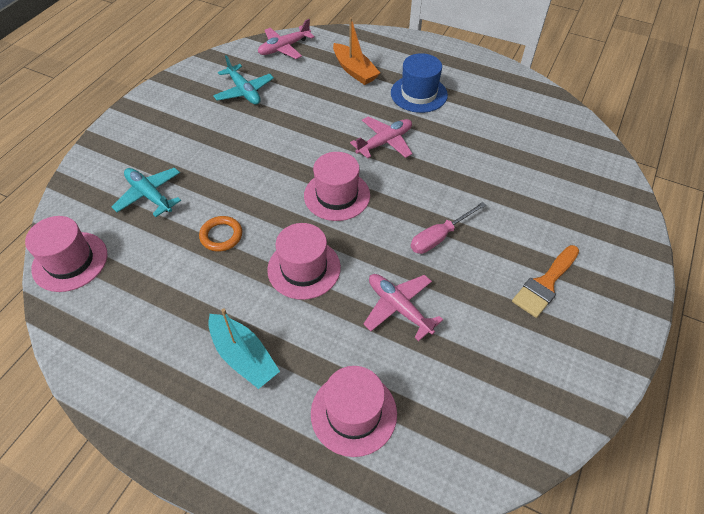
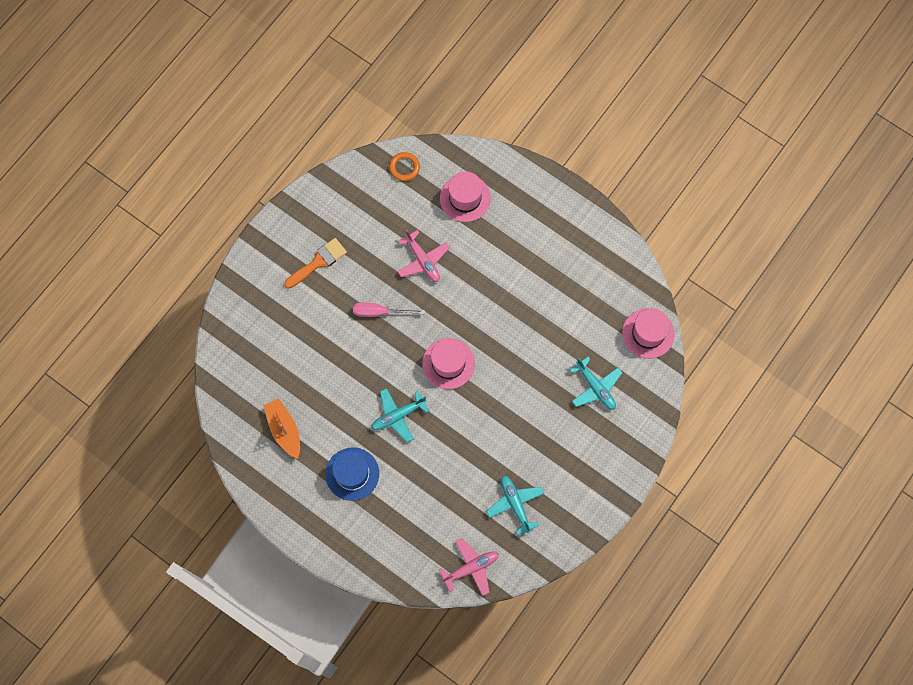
camera: 170 degrees left, 20 degrees up
orange ring [199,216,242,252] -> orange ring moved to [389,152,420,181]
turquoise boat [208,308,280,389] -> none
pink hat [267,223,341,300] -> none
orange boat [333,17,380,85] -> orange boat moved to [263,398,300,459]
pink plane [350,116,412,159] -> turquoise plane [371,388,429,443]
pink screwdriver [411,202,486,254] -> pink screwdriver turned 150 degrees counterclockwise [353,303,424,317]

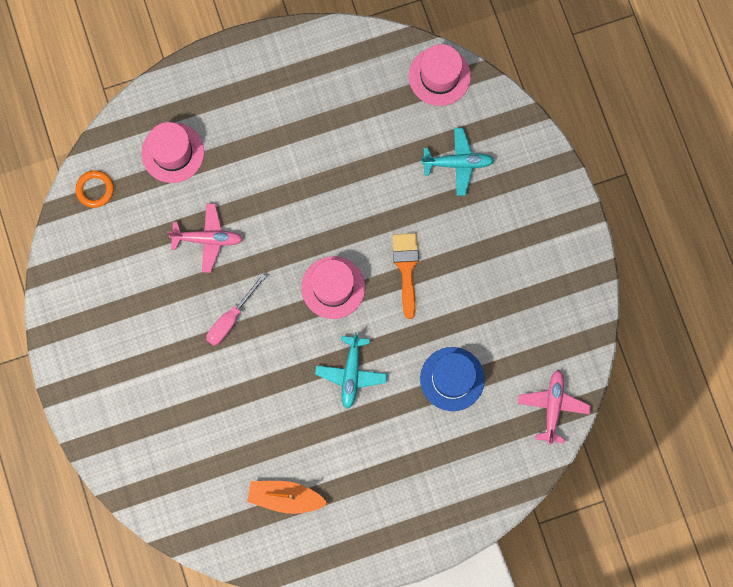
camera: 55 degrees left, 5 degrees up
orange brush [284,238,347,288] -> orange brush moved to [393,233,419,319]
blue hat [326,447,379,501] -> blue hat moved to [420,347,485,411]
turquoise plane [486,476,544,535] -> none

